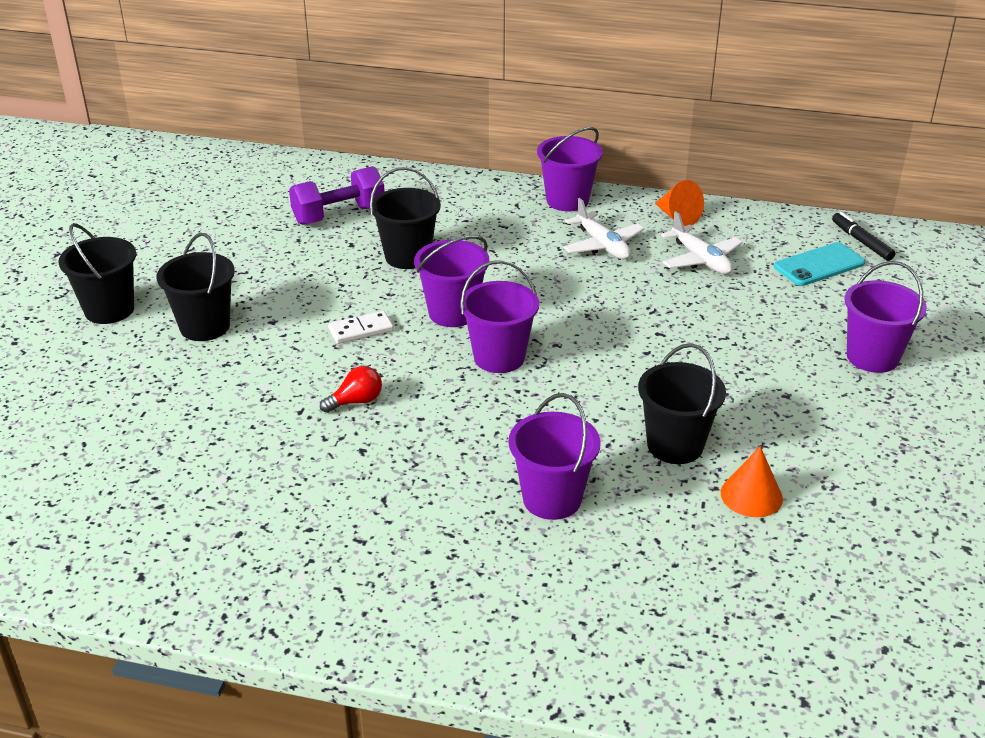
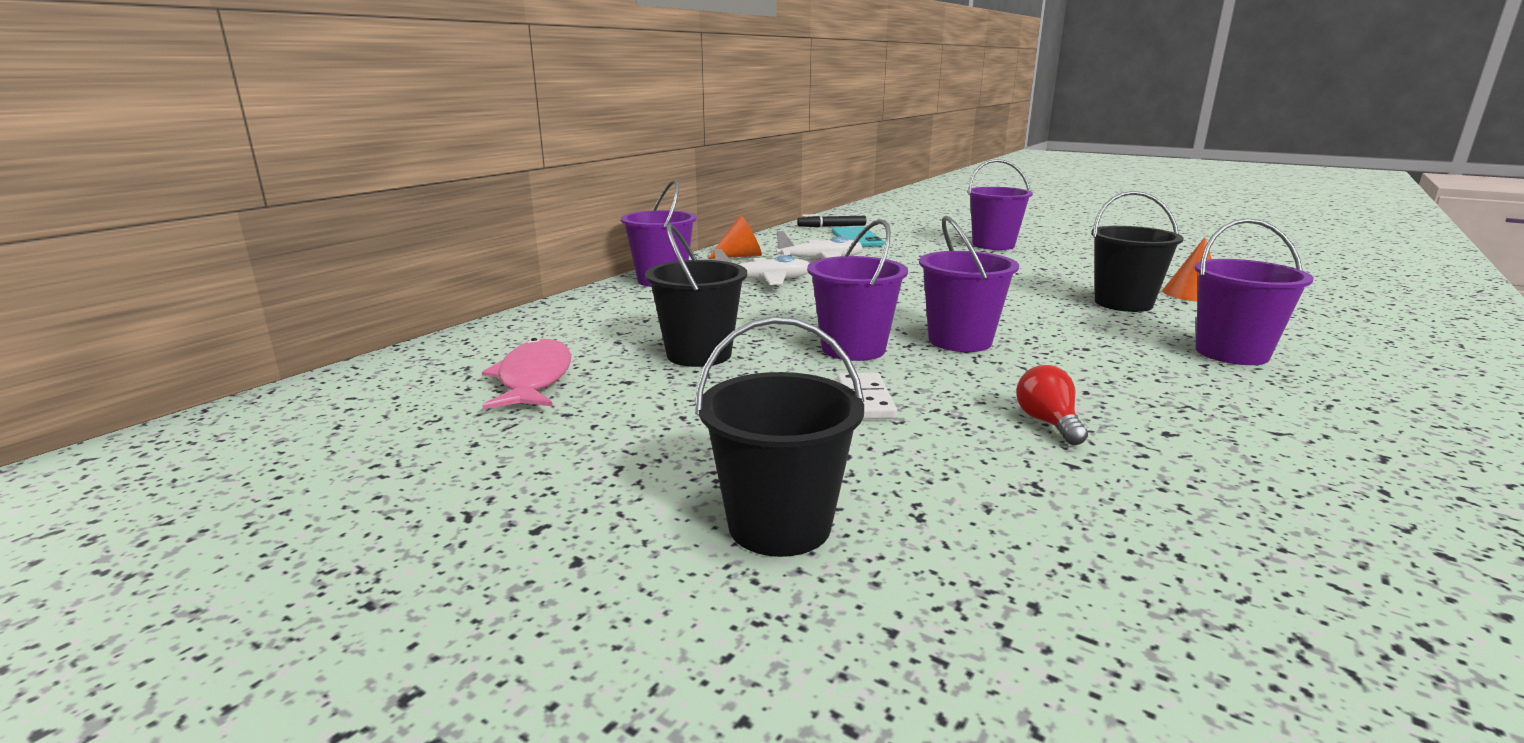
camera: 70 degrees left, 15 degrees down
black bucket [58,223,136,324] -> none
purple dumbbell [289,166,385,225] -> pink fish [482,338,571,409]

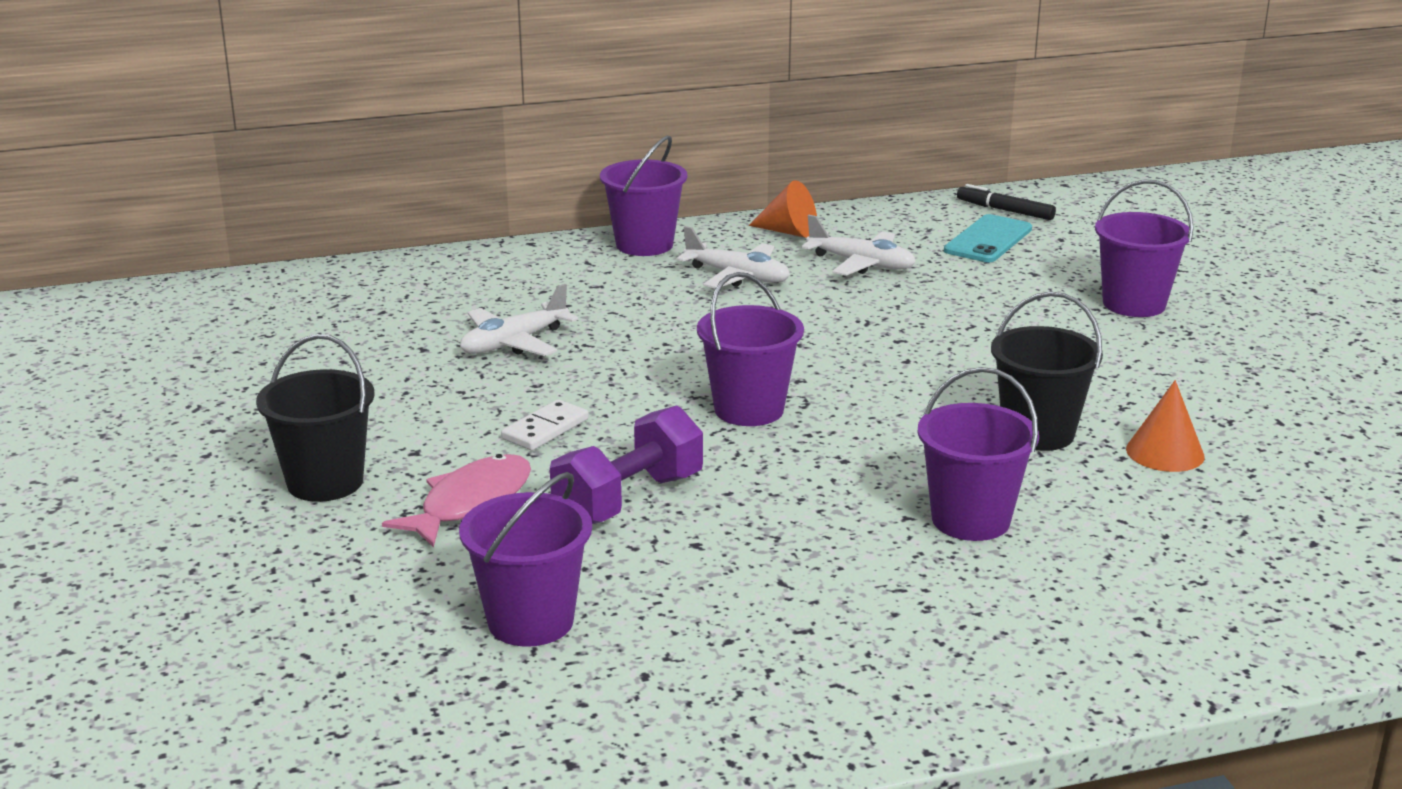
camera: 40 degrees right, 5 degrees up
pink fish [482,338,571,409] -> pink fish moved to [382,454,531,547]
black bucket [645,224,747,367] -> white plane [460,284,578,356]
purple bucket [807,219,908,361] -> purple bucket moved to [459,472,592,647]
red light bulb [1016,365,1088,445] -> purple dumbbell [550,405,703,524]

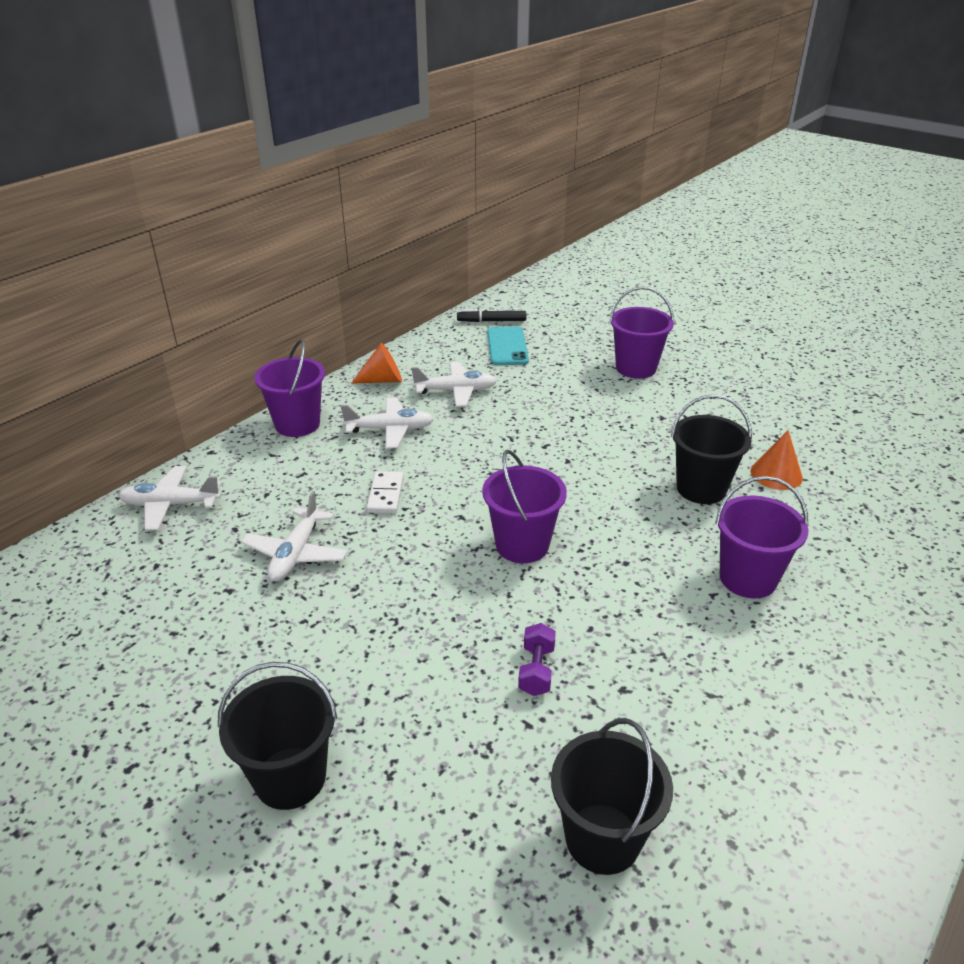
camera: 35 degrees left, 10 degrees up
pink fish [382,454,531,547] -> none
purple bucket [459,472,592,647] -> black bucket [551,719,673,875]
white domino [501,399,589,450] -> white domino moved to [366,471,404,513]
purple dumbbell [550,405,703,524] -> purple dumbbell [518,623,556,696], size x0.54
none -> white plane [118,466,222,530]

